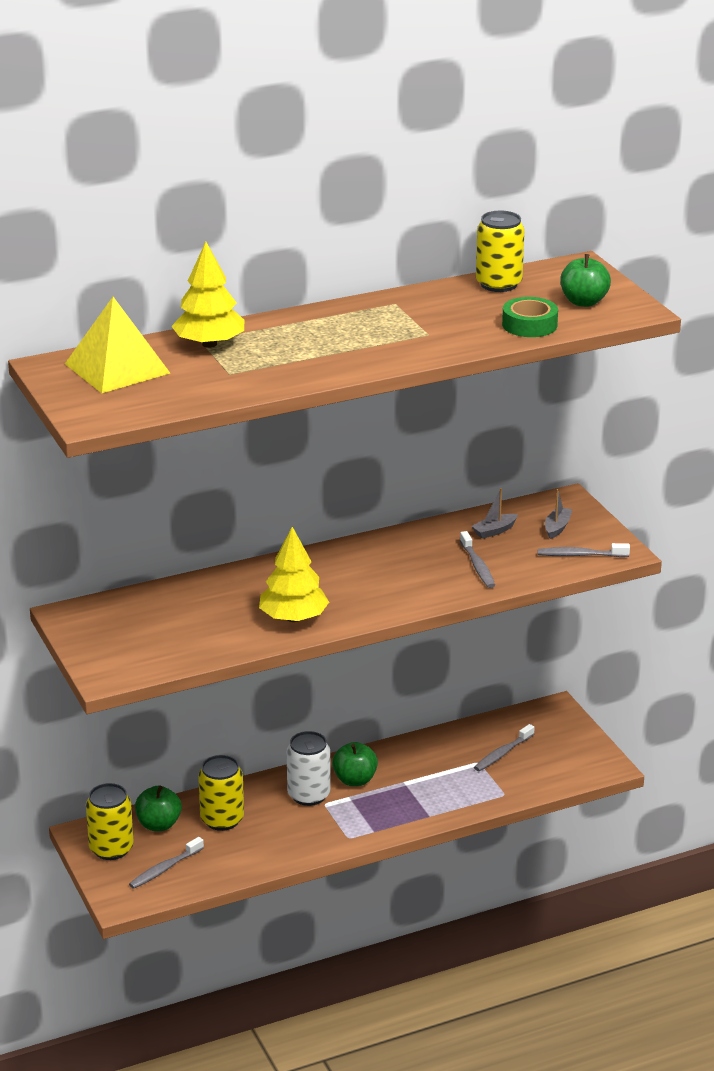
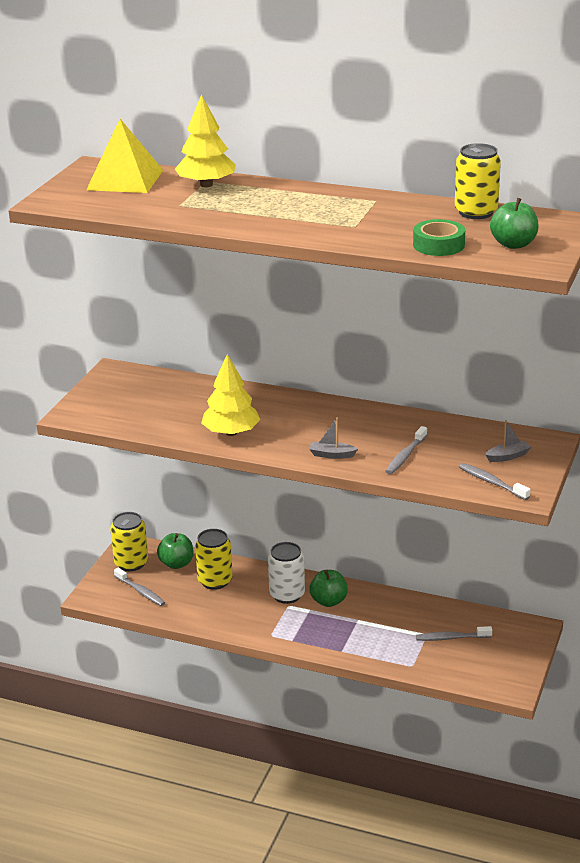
camera: 45 degrees right, 0 degrees up
grey toothbrush [129,837,204,889] -> grey toothbrush turned 135 degrees counterclockwise [114,568,166,606]
grey boat [471,488,518,539] -> grey boat moved to [309,418,358,459]

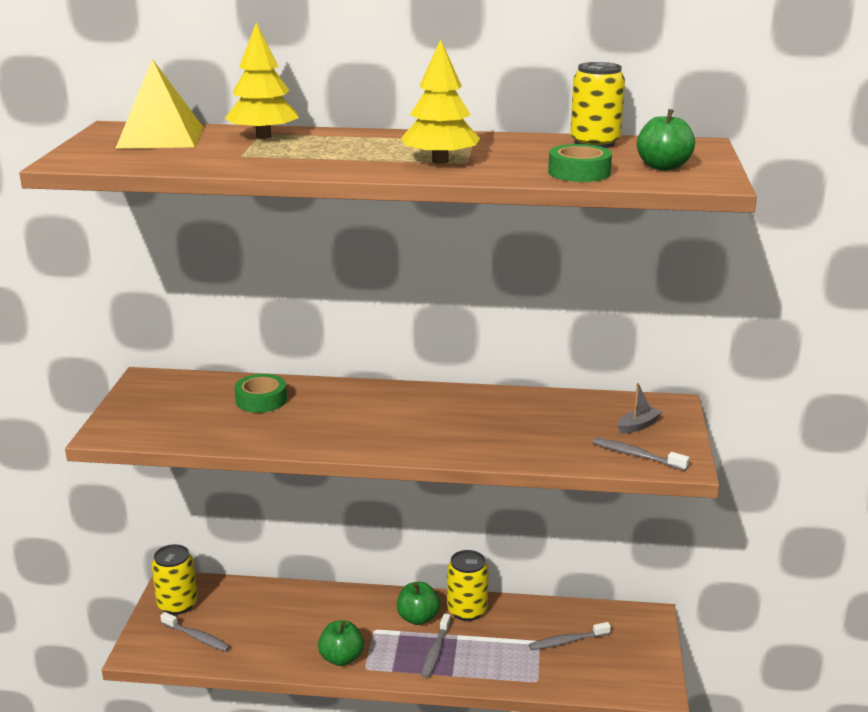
camera: 15 degrees left, 5 degrees down
green apple [157,533,194,569] -> green apple moved to [318,620,364,666]
yellow can [195,529,233,590] -> yellow can moved to [447,550,489,621]
yellow tree [201,354,260,436] -> yellow tree moved to [401,39,480,164]
white can [268,542,305,604] -> none
grey boat [309,418,358,459] -> none
grey toothbrush [385,426,427,474] -> grey toothbrush moved to [421,614,451,678]
none -> green tape [235,374,287,413]

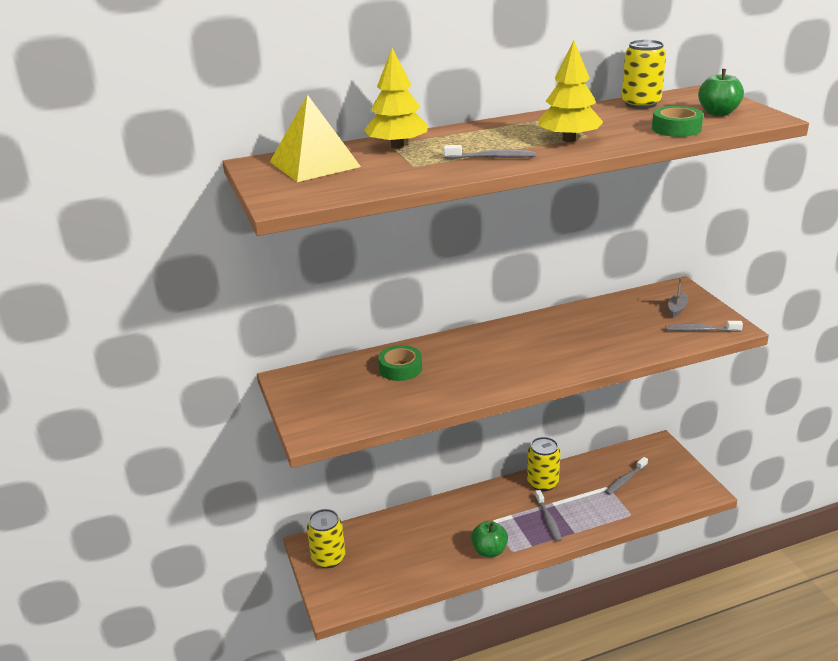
camera: 25 degrees left, 5 degrees up
grey toothbrush [160,612,231,652] -> grey toothbrush moved to [444,145,535,159]
green apple [397,582,440,625] -> none

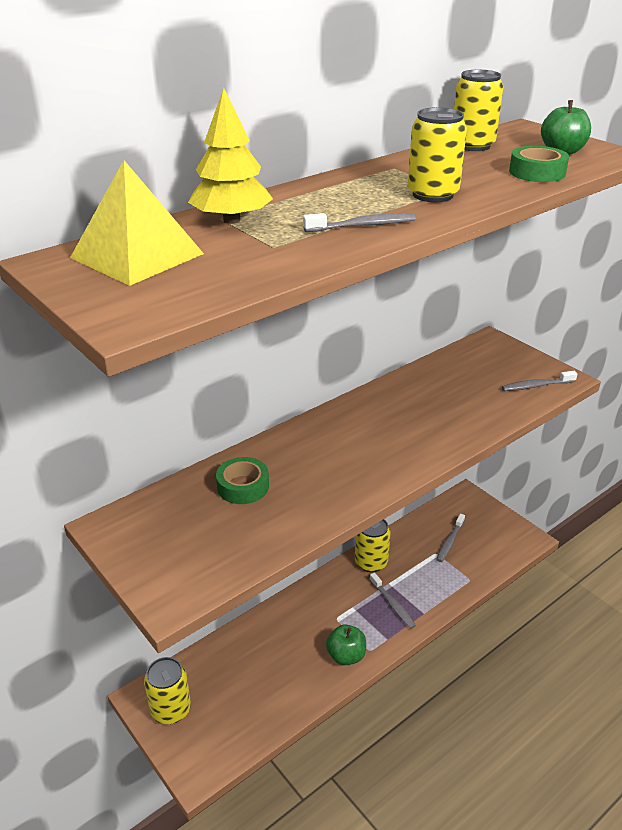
camera: 20 degrees left, 5 degrees up
yellow tree [538,41,603,142] -> yellow can [408,107,467,202]
grey boat [668,278,688,318] -> none

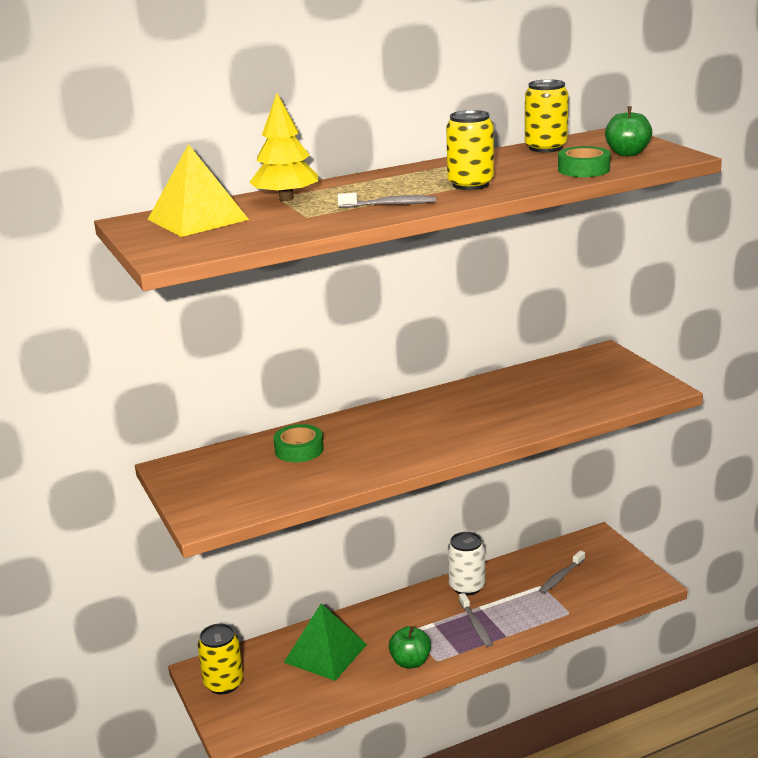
camera: 15 degrees right, 10 degrees down
yellow can [355,519,391,572] -> white can [448,532,485,595]
grey toothbrush [502,371,577,391] -> none
none -> green pyramid [284,603,367,681]

